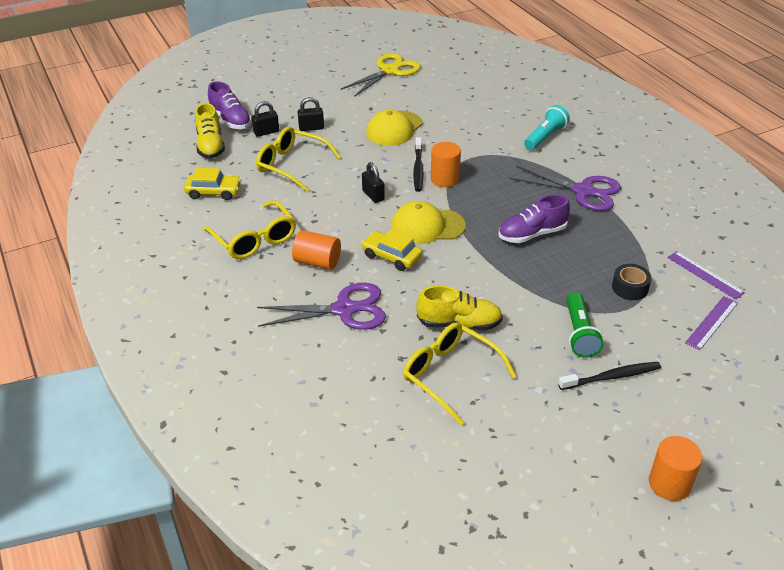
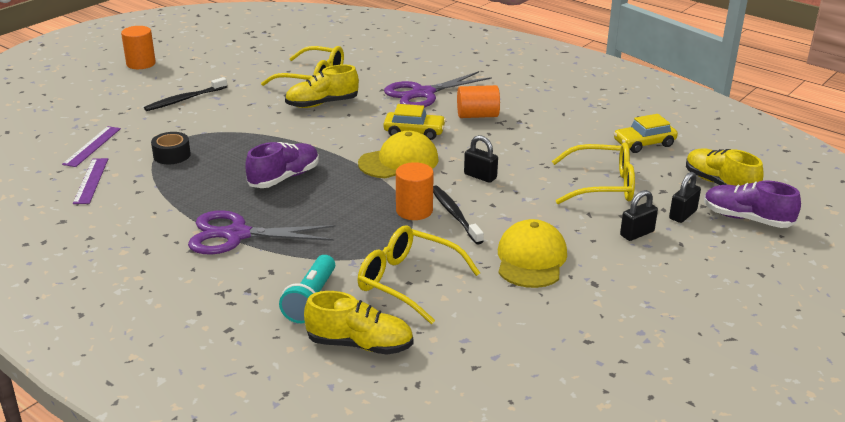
camera: 155 degrees right, 10 degrees down
yellow glasses [203,200,296,259] -> yellow glasses moved to [357,225,480,324]
yellow scissors [341,53,421,97] -> none
green flashlight [566,292,604,358] -> none
purple ruler [667,251,745,300] -> purple ruler turned 60 degrees clockwise [73,158,108,204]
none -> yellow shoe [304,291,413,355]

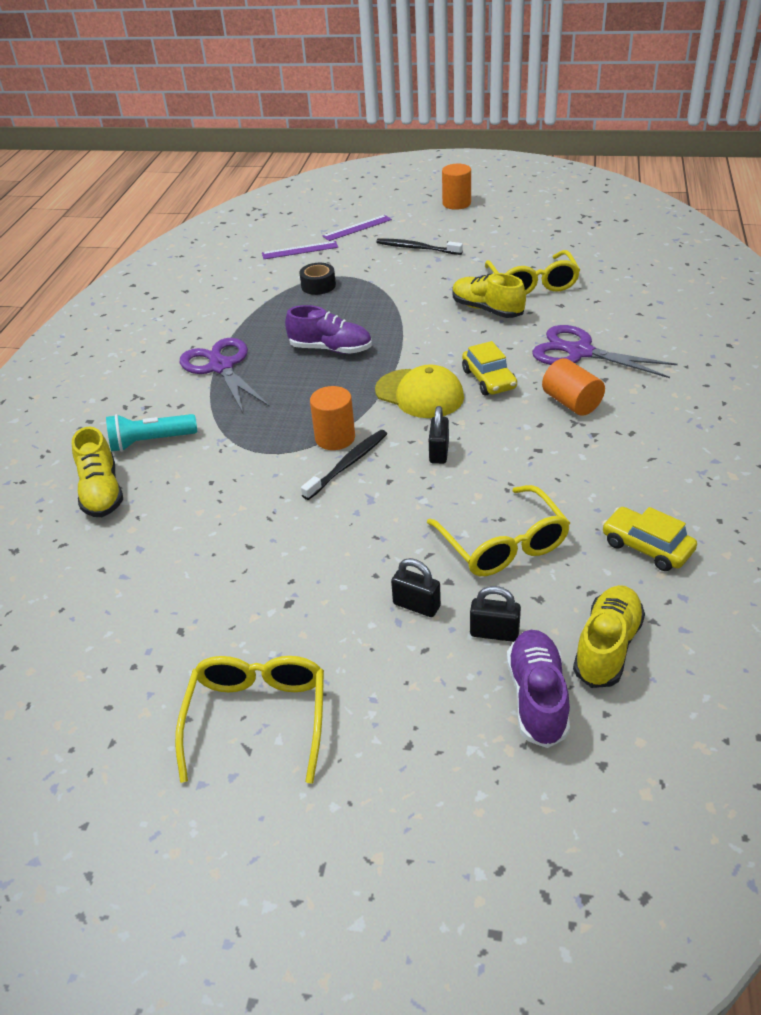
camera: 65 degrees right, 10 degrees up
purple ruler [73,158,108,204] -> purple ruler moved to [322,215,392,241]
yellow glasses [357,225,480,324] -> yellow glasses moved to [175,656,324,783]
yellow cap [498,219,567,288] -> none

